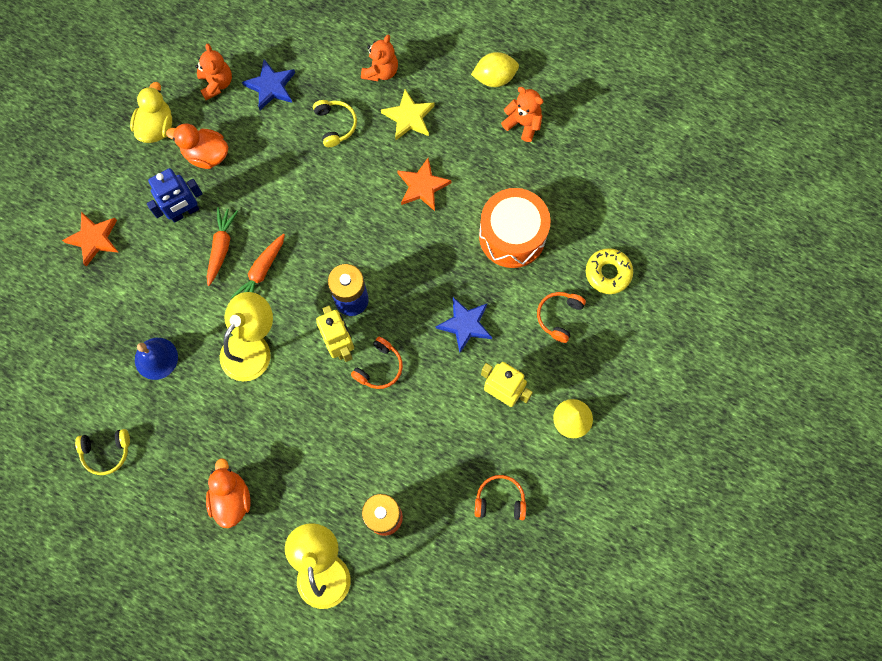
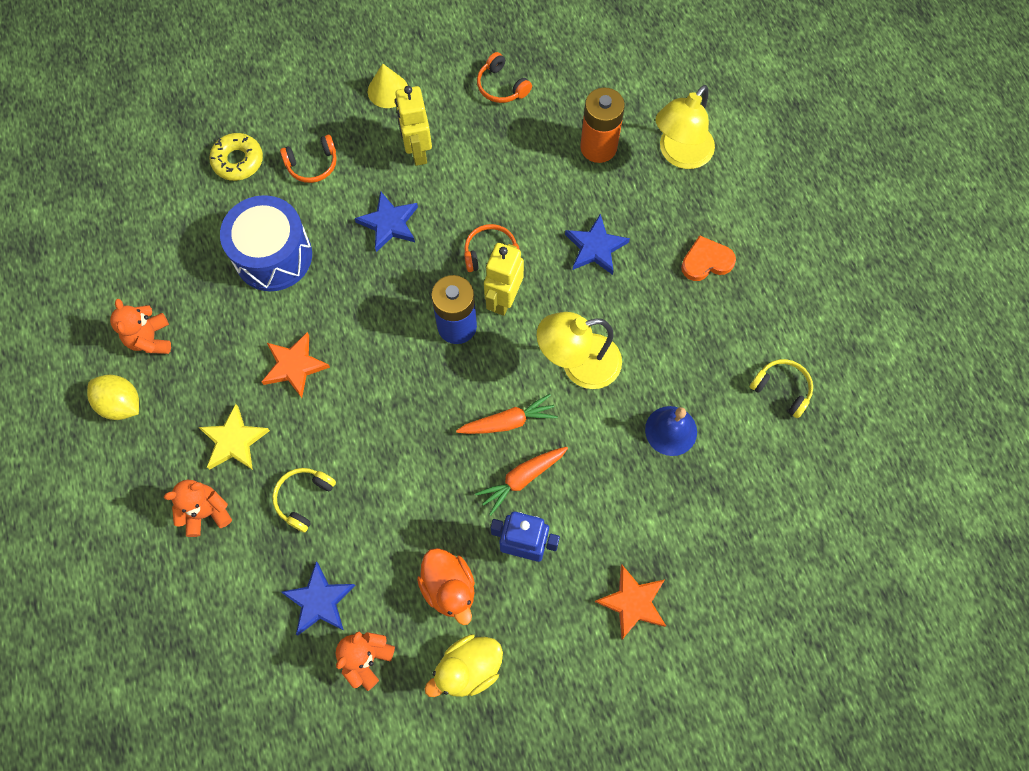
camera: 135 degrees left, 5 degrees down
orange duck [206,458,251,528] -> orange heart [681,235,736,281]
orange drum [479,188,551,268] -> blue drum [220,195,312,291]
none -> blue star [565,214,630,275]

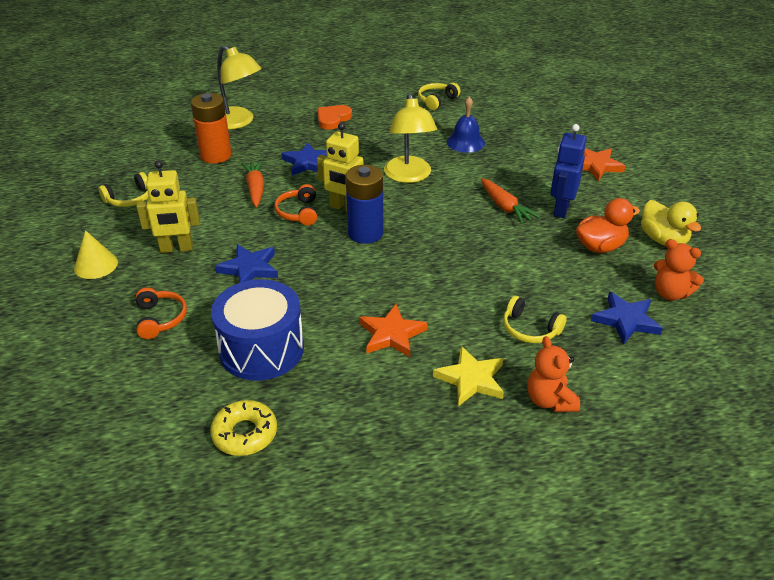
camera: 85 degrees left, 30 degrees down
yellow lemon [87,375,139,420] -> none
orange teddy bear [110,299,171,354] -> none
yellow donut [209,133,263,181] -> yellow donut moved to [210,400,277,456]
orange carrot [456,394,558,434] -> orange carrot moved to [241,160,264,207]
orange headphones [477,52,532,103] -> yellow headphones [99,172,148,207]
orange heart [681,235,736,281] -> orange heart turned 45 degrees clockwise [318,105,352,130]

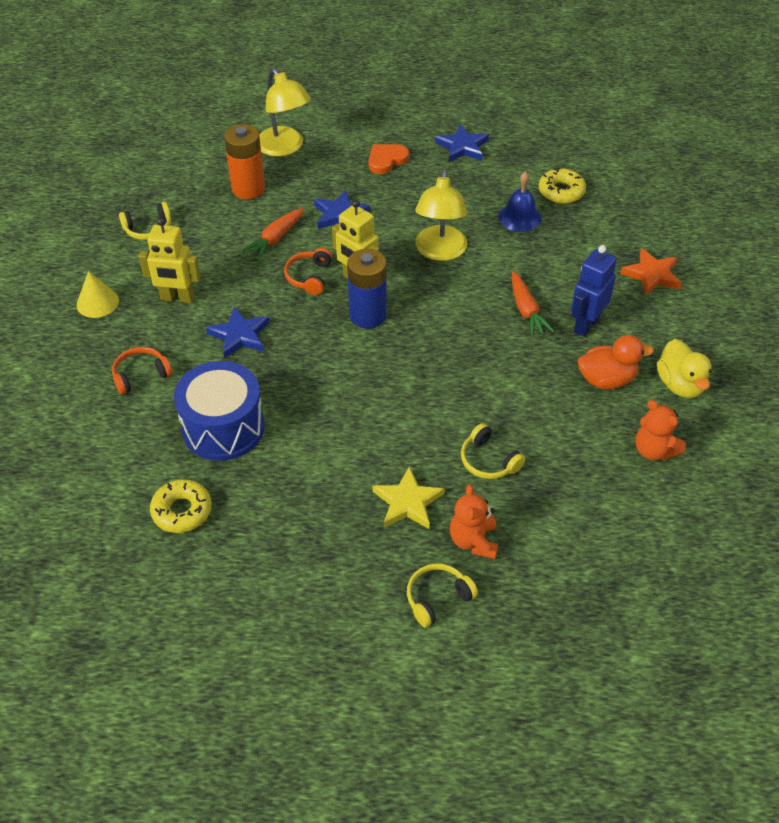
camera: 15 degrees right, 10 degrees up
orange headphones [136,287,187,339] -> orange headphones turned 120 degrees counterclockwise [112,347,172,394]
orange carrot [241,160,264,207] -> orange carrot turned 150 degrees counterclockwise [241,208,304,260]
orange star [359,304,428,357] -> none
yellow headphones [418,83,461,110] -> yellow headphones moved to [407,564,478,627]
blue star [591,292,663,345] -> blue star moved to [435,124,489,162]
none -> yellow donut [539,168,586,204]

